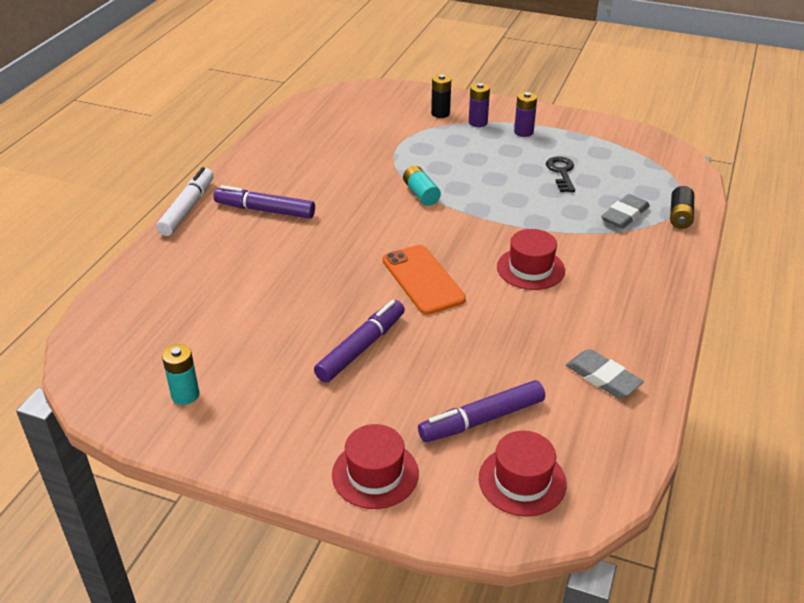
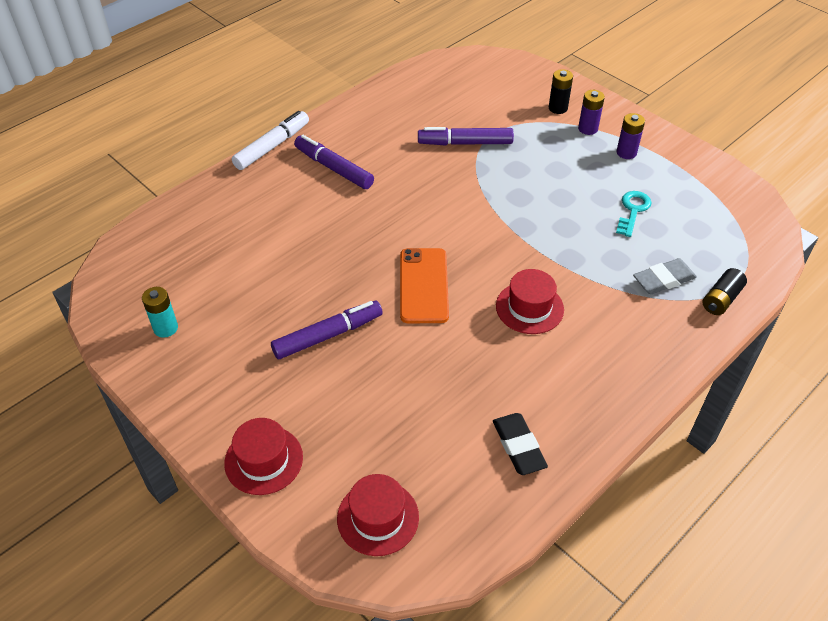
camera: 25 degrees right, 10 degrees up
turquoise battery [403,166,441,206] -> none
purple marker [418,380,545,442] -> purple marker moved to [418,127,514,146]
black key [546,156,575,192] -> turquoise key [616,191,652,237]
grey eraser [566,349,644,398] -> black eraser [493,413,548,475]

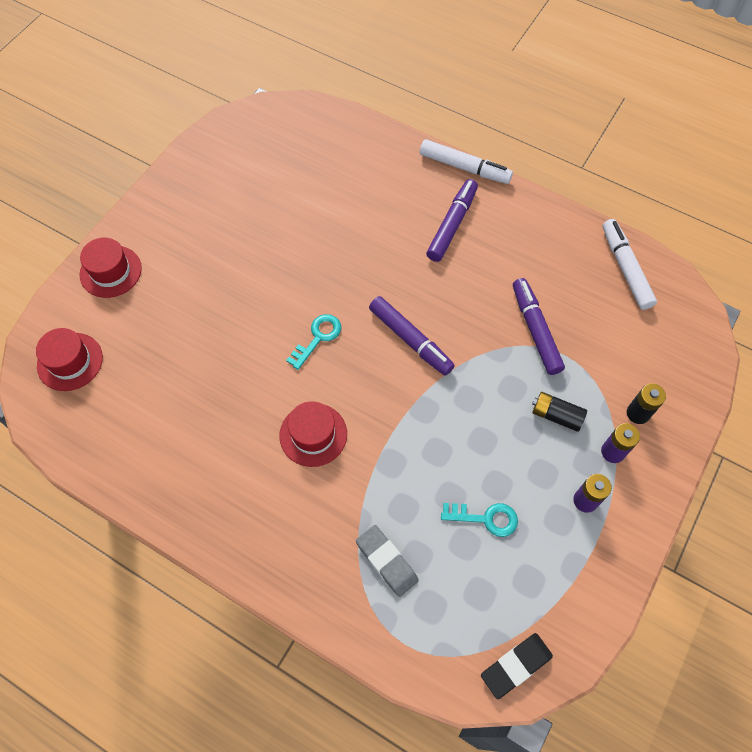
camera: 75 degrees right, 15 degrees up
turquoise battery [142,287,178,338] -> none
purple marker [271,301,383,359] -> purple marker moved to [369,296,455,376]
orange phone [400,248,449,323] -> turquoise key [286,314,341,370]
black eraser [493,413,548,475] -> black eraser moved to [481,633,553,699]
black battery [703,268,747,315] -> black battery moved to [532,392,587,432]
none -> white marker [603,219,657,310]

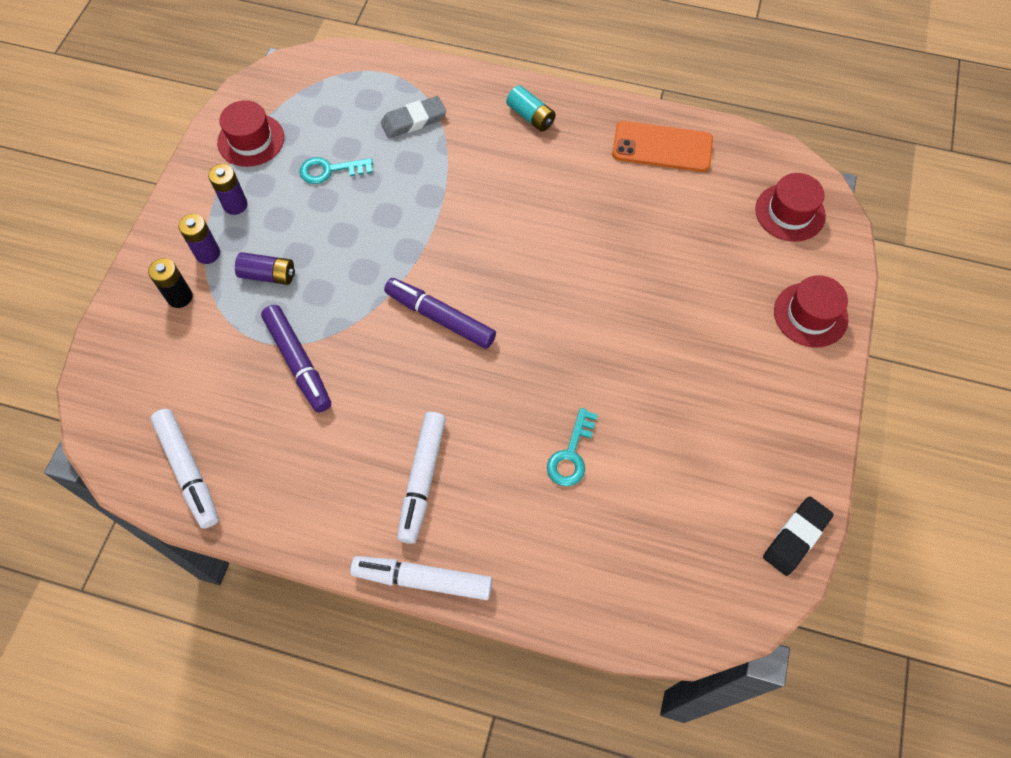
camera: 165 degrees right, 0 degrees up
red hat [279,401,347,467] -> red hat moved to [217,100,284,167]
turquoise key [286,314,341,370] -> turquoise key moved to [547,408,598,486]
grey eraser [356,525,419,597] -> grey eraser turned 60 degrees counterclockwise [381,96,446,138]
purple marker [426,179,478,262] -> white marker [397,412,446,544]
black eraser [481,633,553,699] -> black eraser moved to [763,496,834,576]
black battery [532,392,587,432] -> purple battery [235,252,295,285]
none -> turquoise battery [506,85,556,132]
none -> orange phone [612,121,713,172]

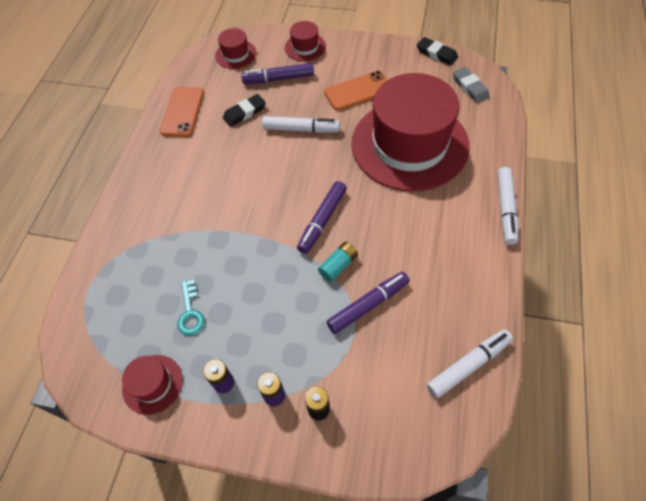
camera: 90 degrees left, 5 degrees down
purple battery [235,252,295,285] -> none
grey eraser [381,96,446,138] -> grey eraser moved to [453,67,490,103]
white marker [397,412,446,544] -> white marker moved to [262,116,340,133]
turquoise battery [506,85,556,132] -> turquoise battery moved to [318,242,358,282]
turquoise key [547,408,598,486] -> red hat [351,73,470,191]
none -> black eraser [223,94,266,127]
none -> purple marker [241,63,314,84]
none -> orange phone [324,71,388,111]

